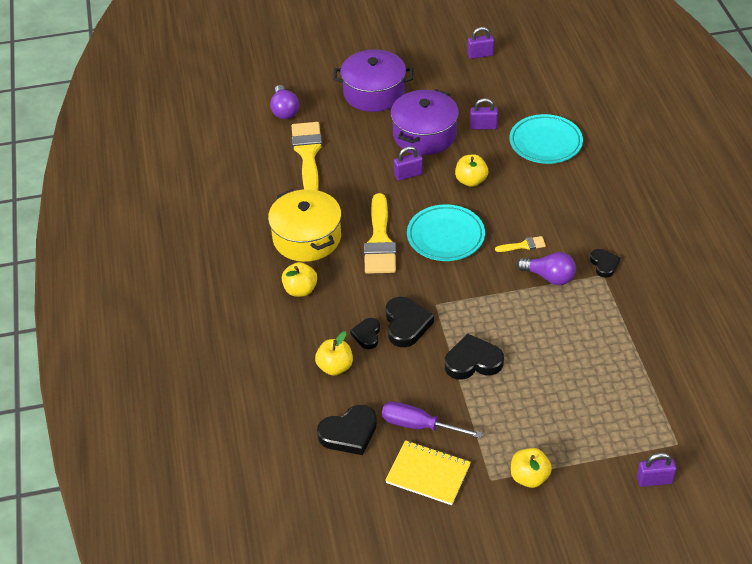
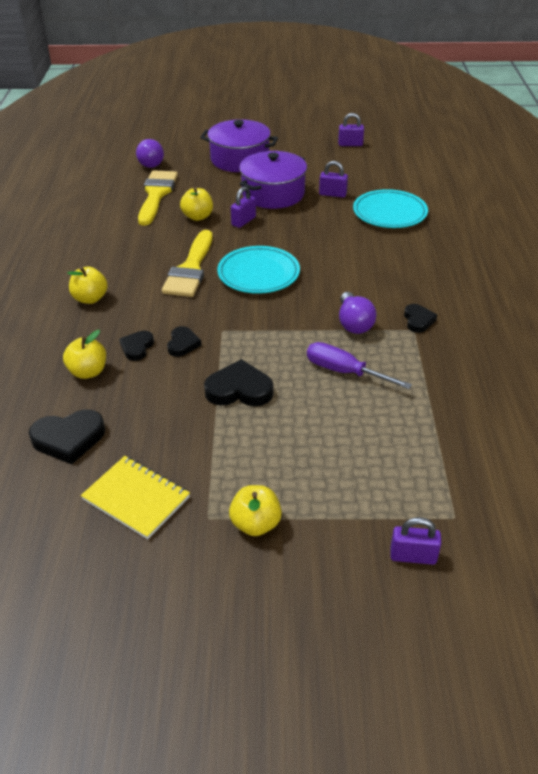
camera: 10 degrees right, 5 degrees down
yellow pot [268,189,342,262] -> none
purple screwdriver [382,402,482,438] -> purple screwdriver moved to [307,342,412,389]
black heart [385,297,434,347] -> black heart [167,326,201,357], size x0.61
purple padlock [394,146,423,181] -> purple padlock turned 45 degrees counterclockwise [231,186,256,228]
yellow apple [455,154,488,187] -> yellow apple moved to [180,187,213,221]
yellow brush [495,236,546,252] -> none
purple light bulb [517,252,576,285] -> purple light bulb turned 45 degrees clockwise [339,292,377,334]

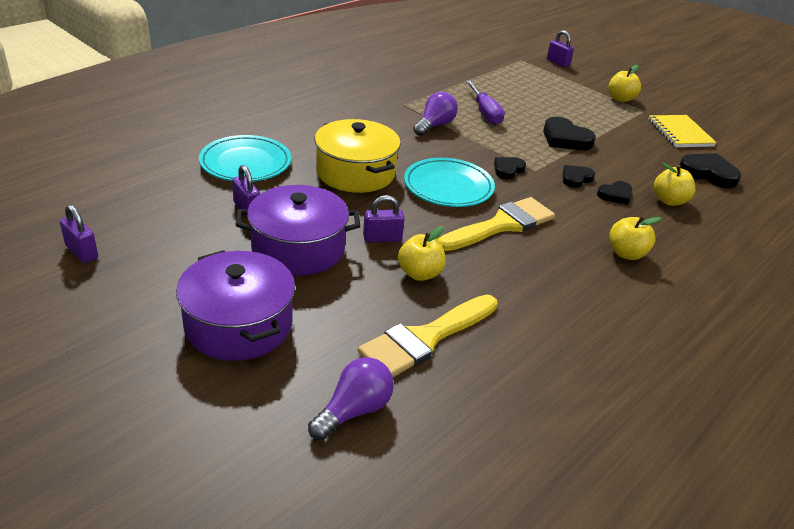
camera: 140 degrees left, 5 degrees down
black heart [404,304,437,333] -> black heart moved to [494,157,526,179]
none -> yellow pot [315,119,401,193]

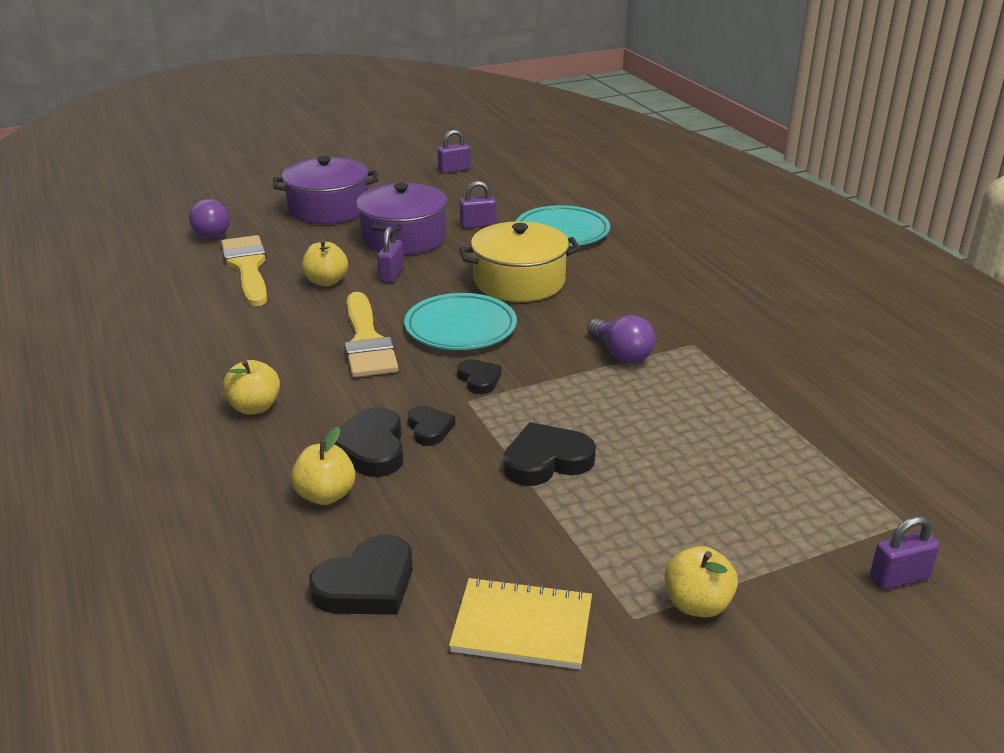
camera: 115 degrees right, 5 degrees down
purple screwdriver [466,80,505,125] -> none
black heart [597,181,632,205] -> black heart [324,407,403,477], size x1.63

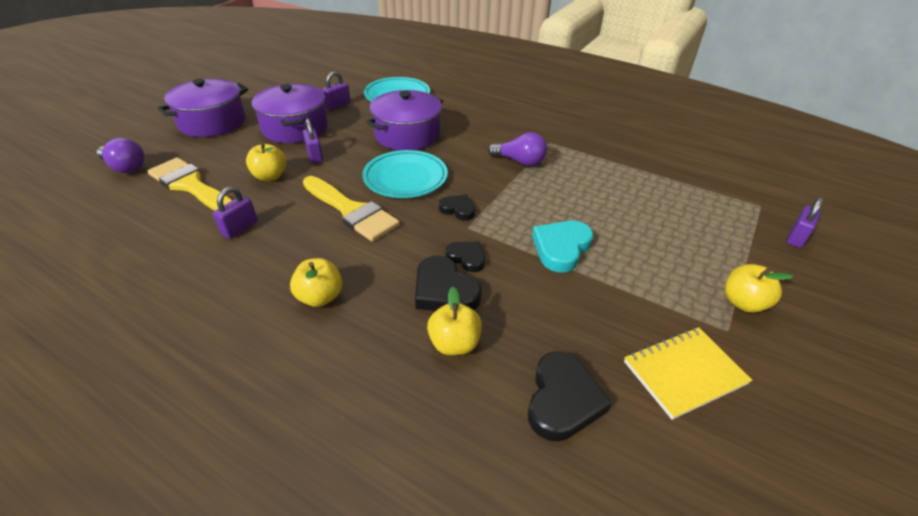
camera: 35 degrees left, 10 degrees up
purple padlock [438,130,471,174] -> purple padlock moved to [213,187,258,239]
yellow pot [459,221,581,302] -> purple pot [366,90,443,150]
black heart [504,422,596,486] -> turquoise heart [532,221,594,272]

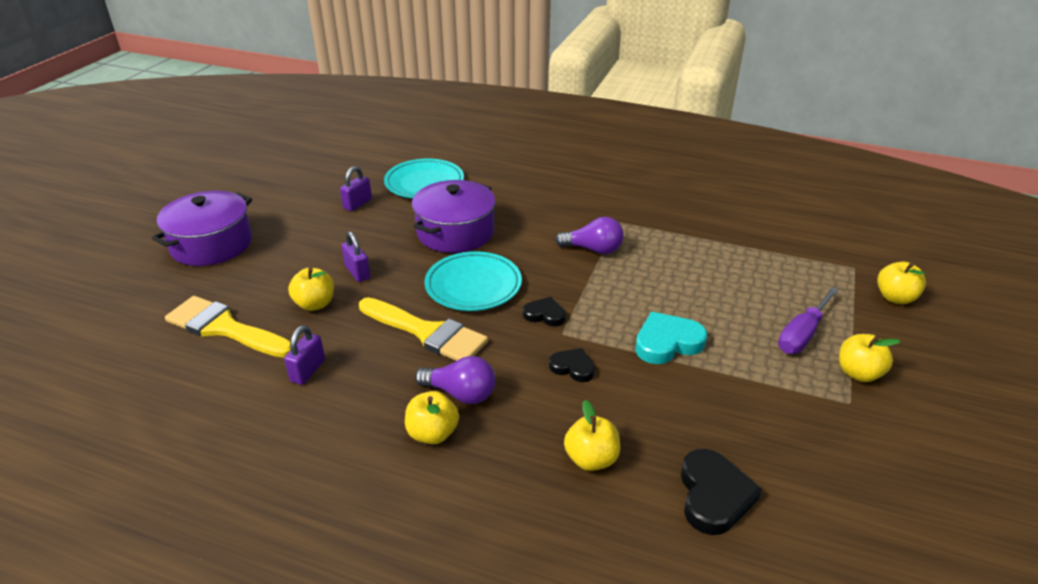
camera: 10 degrees left, 5 degrees down
purple light bulb [97,138,145,173] -> purple light bulb moved to [414,356,495,404]
purple pot [252,84,328,143] -> none
black heart [415,255,482,311] -> none
turquoise heart [532,221,594,272] -> turquoise heart turned 45 degrees clockwise [635,312,707,364]
yellow notebook [624,327,752,420] -> none
purple padlock [786,197,824,248] -> yellow apple [877,262,926,304]
none -> purple screwdriver [778,287,839,354]

